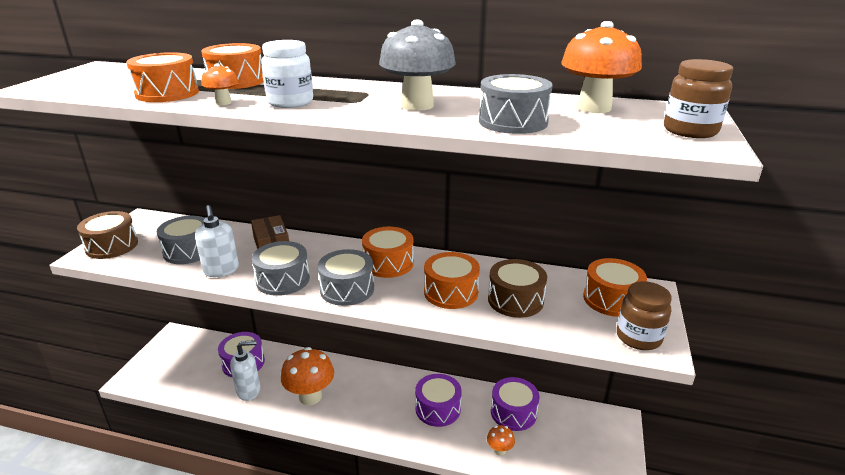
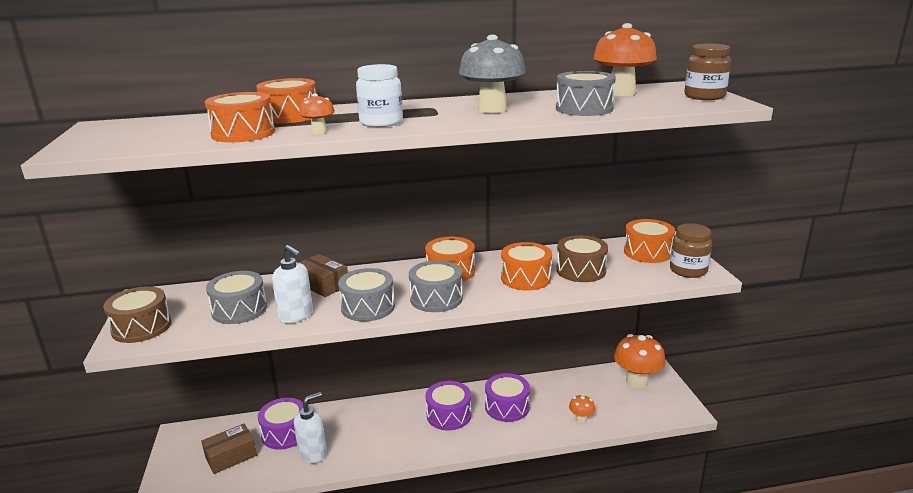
camera: 25 degrees left, 5 degrees down
orange mushroom [281,347,334,405] -> orange mushroom moved to [614,334,666,389]
purple drum [491,377,540,431] -> purple drum moved to [426,381,471,430]
none -> brown box [201,424,257,474]

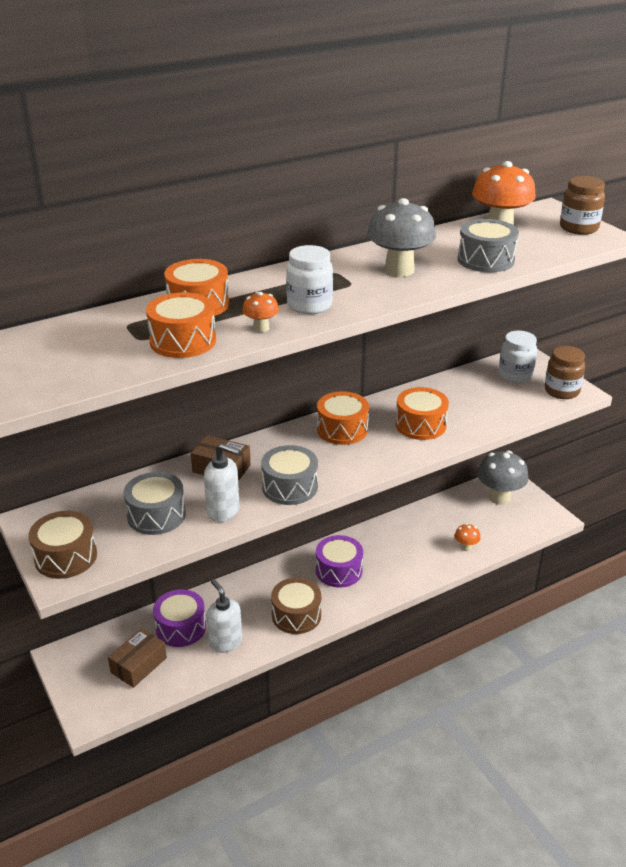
camera: 20 degrees left, 10 degrees up
white soap dispenser [294,392,327,464] -> white soap dispenser turned 60 degrees counterclockwise [206,579,242,653]
grey drum [409,260,463,312] -> none
purple drum [485,373,530,422] -> none
brown drum [556,235,608,282] -> brown drum moved to [271,578,321,634]
orange mushroom [614,334,666,389] -> grey mushroom [477,450,529,505]
orange drum [624,219,675,263] -> white jar [499,331,537,383]

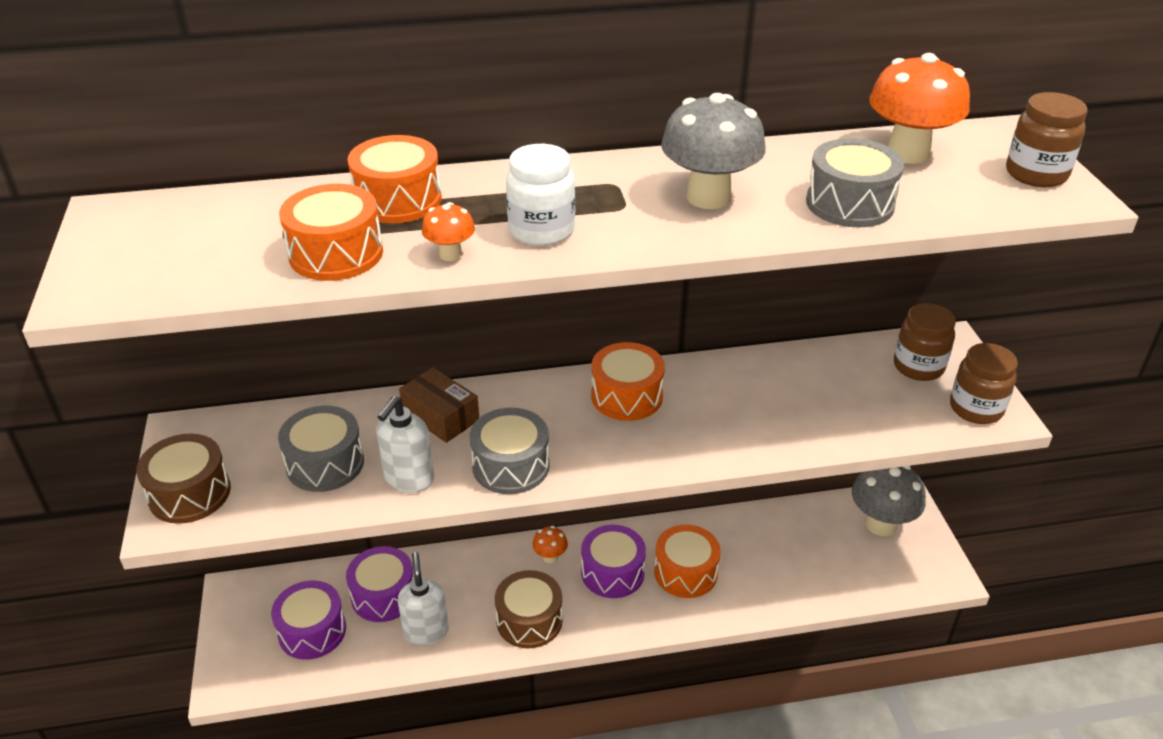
camera: 20 degrees right, 5 degrees up
brown box [108,628,167,688] -> purple drum [271,580,346,660]
white soap dispenser [204,443,240,522] -> white soap dispenser turned 75 degrees clockwise [376,396,434,493]
orange drum [395,387,449,440] -> orange drum moved to [654,524,720,598]
orange mushroom [455,523,481,551] -> orange mushroom moved to [532,526,568,563]
white jar [499,331,537,383] -> brown jar [894,303,956,381]

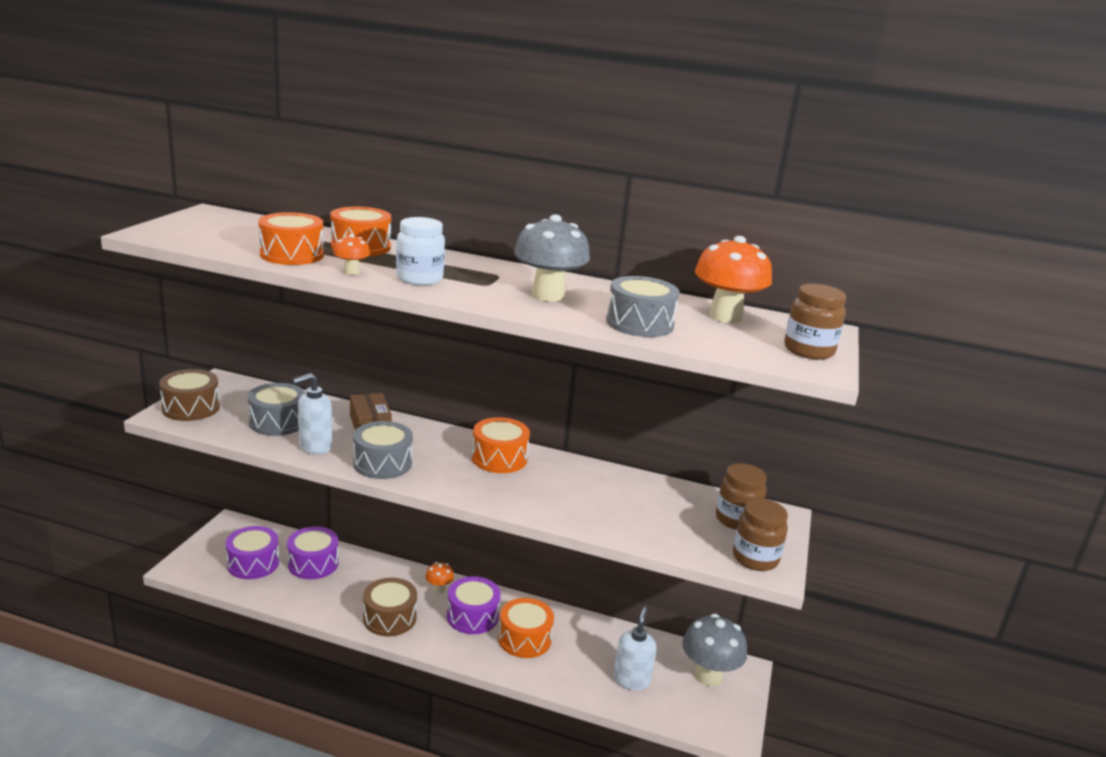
camera: 25 degrees right, 15 degrees down
white soap dispenser [398,552,449,646] -> white soap dispenser moved to [613,606,656,691]

